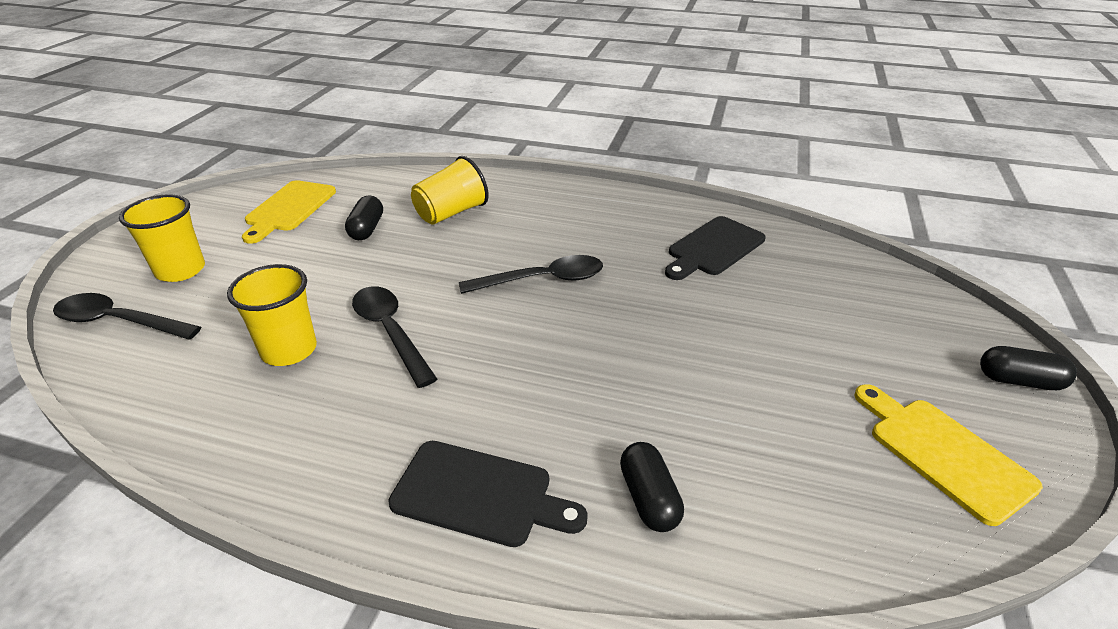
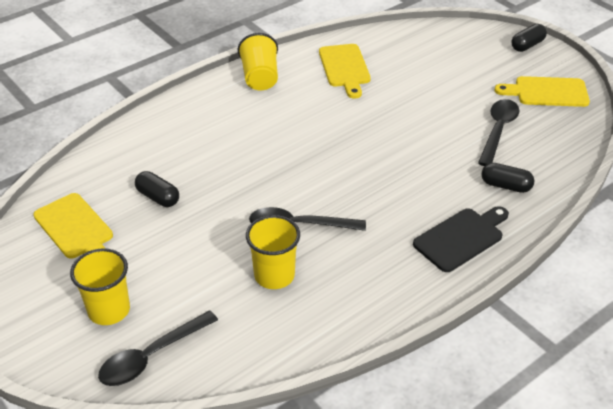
camera: 55 degrees left, 5 degrees up
yellow cup [411,156,489,225] -> yellow cup moved to [238,33,278,90]
black spoon [459,255,603,294] -> black spoon moved to [478,99,520,166]
black cutting board [665,216,766,280] -> yellow cutting board [319,44,371,99]

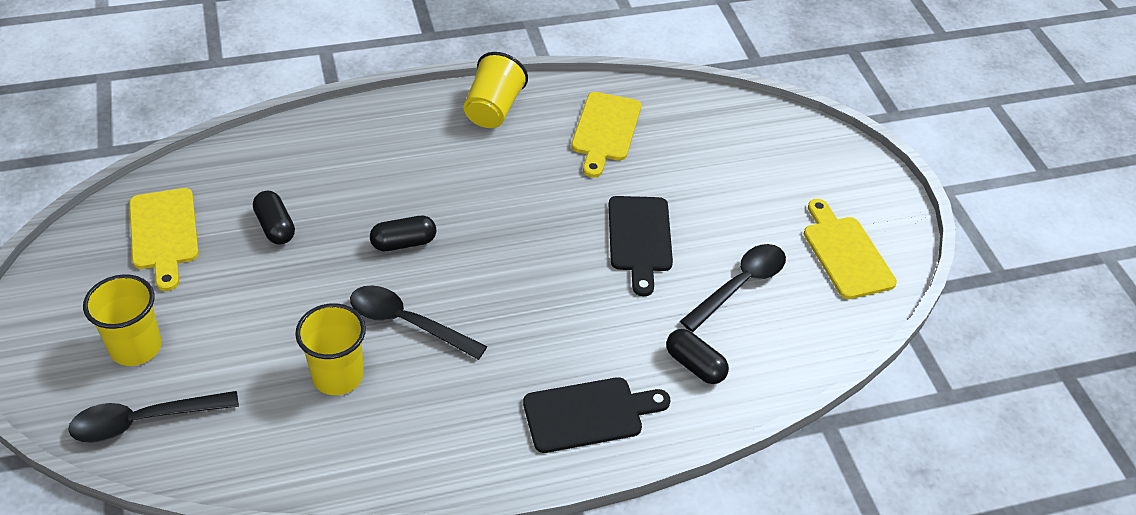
camera: 20 degrees right, 5 degrees up
yellow cutting board [494,76,590,107] -> yellow cutting board turned 45 degrees clockwise [804,199,897,299]
black capsule [511,24,547,52] -> black capsule moved to [370,216,436,251]
none -> black cutting board [609,196,673,296]

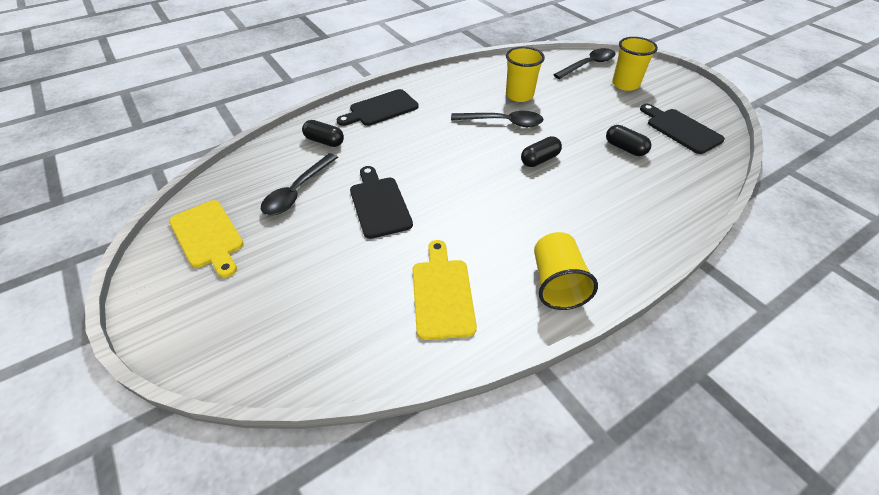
camera: 165 degrees right, 0 degrees up
yellow cutting board [129,188,199,291] -> black cutting board [640,104,725,154]

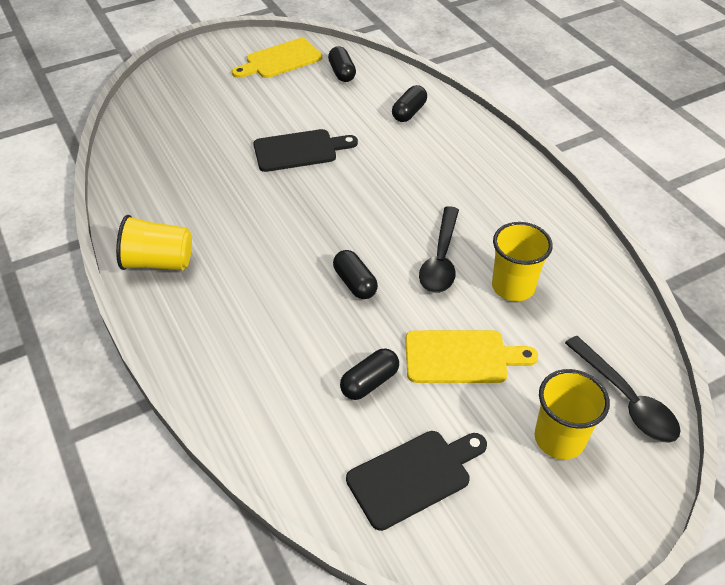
camera: 95 degrees right, 0 degrees up
black spoon [261,153,338,215] -> none
black cutting board [337,89,419,126] -> none
yellow cutting board [412,240,477,340] -> yellow cutting board moved to [405,330,538,383]
none -> black capsule [328,46,356,82]

